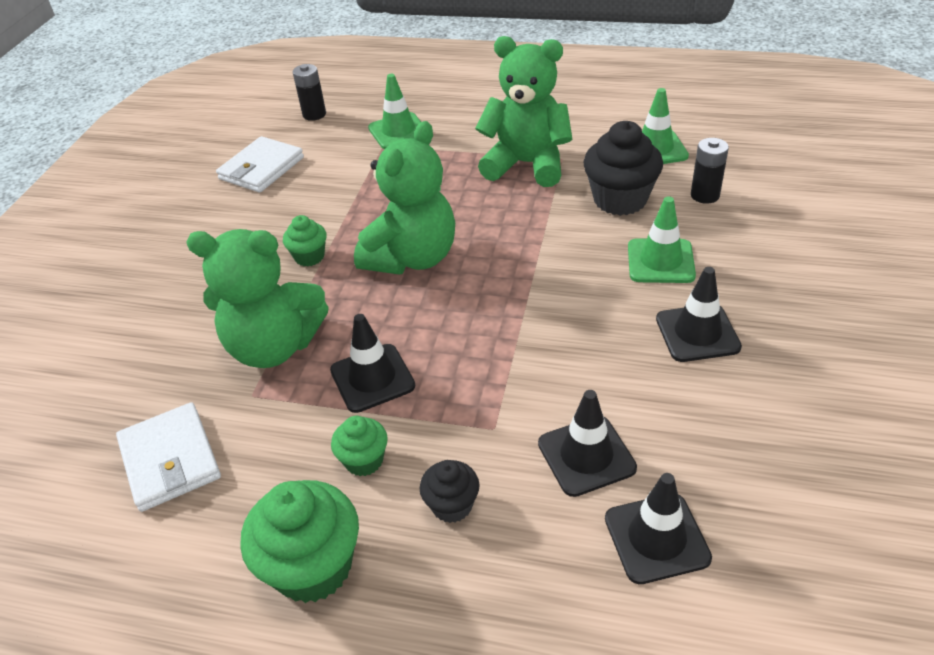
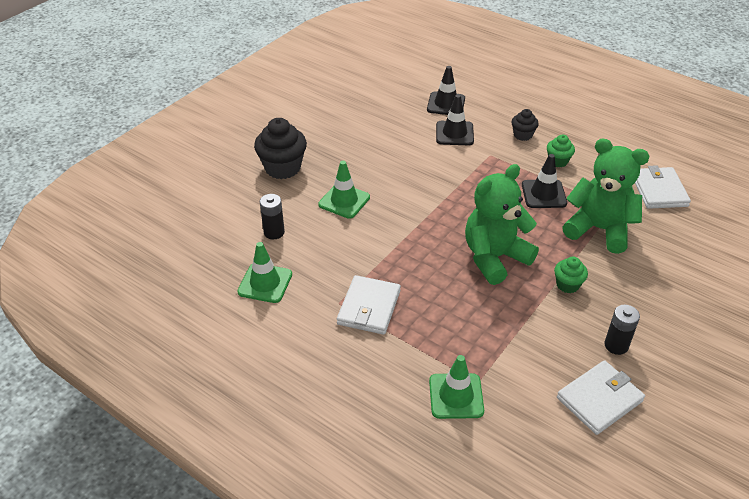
camera: 160 degrees left, 0 degrees up
green cupcake [240,480,359,603] -> none
black battery [293,64,326,121] -> black battery moved to [604,305,640,355]
green teddy bear [475,36,573,187] -> white wallet [337,275,401,335]
black cupcake [583,121,663,216] -> black cupcake moved to [254,118,307,179]
black traffic cone [656,267,742,362] -> none

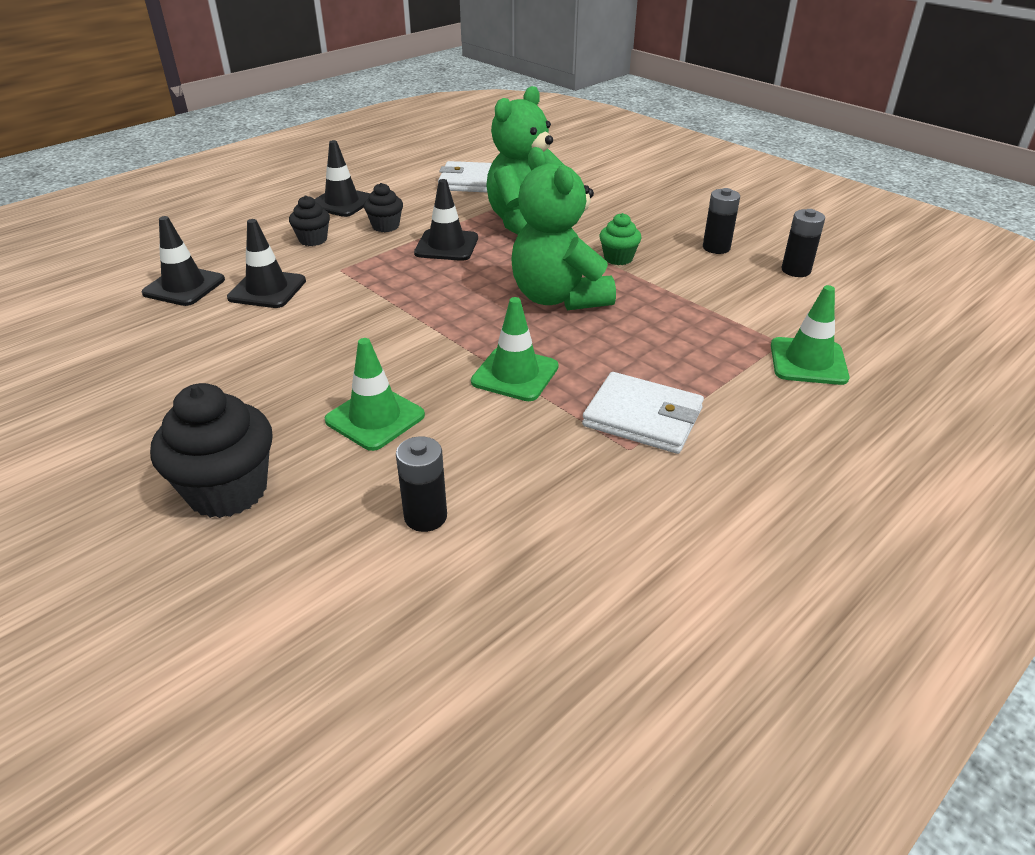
camera: 80 degrees left, 5 degrees down
green traffic cone [237,242,292,303] -> green traffic cone moved to [471,297,559,401]
green cupcake [547,135,575,167] -> black cupcake [364,183,403,232]
white wallet [557,360,645,435] -> black battery [781,209,825,277]
none -> black traffic cone [314,140,370,217]

